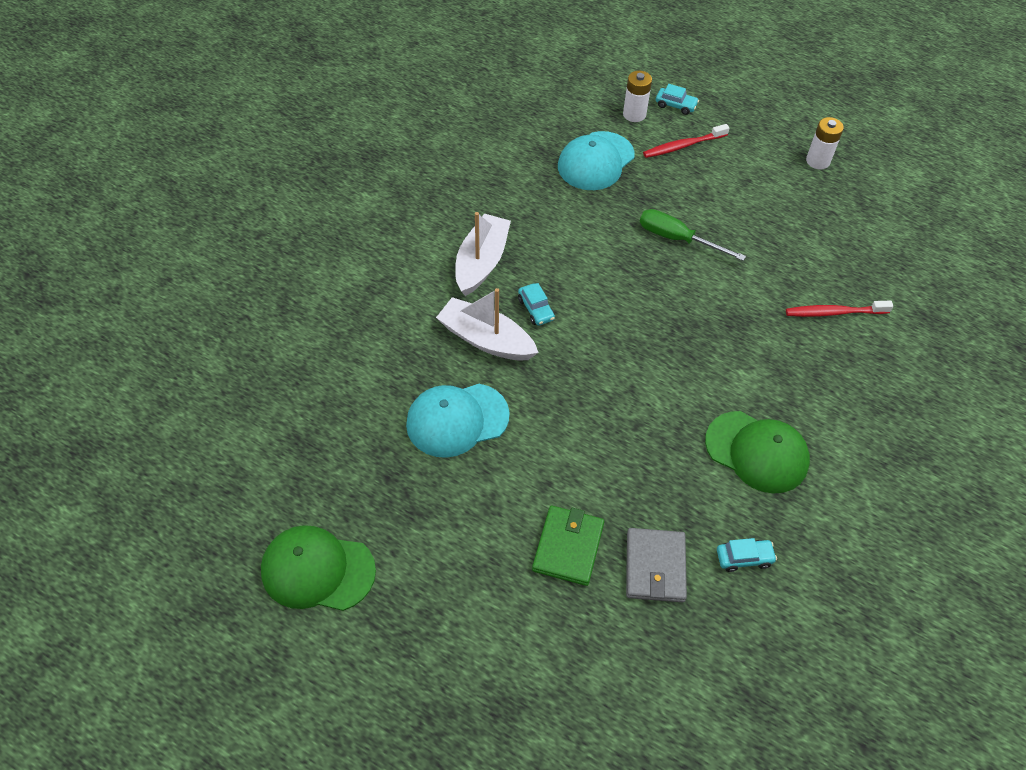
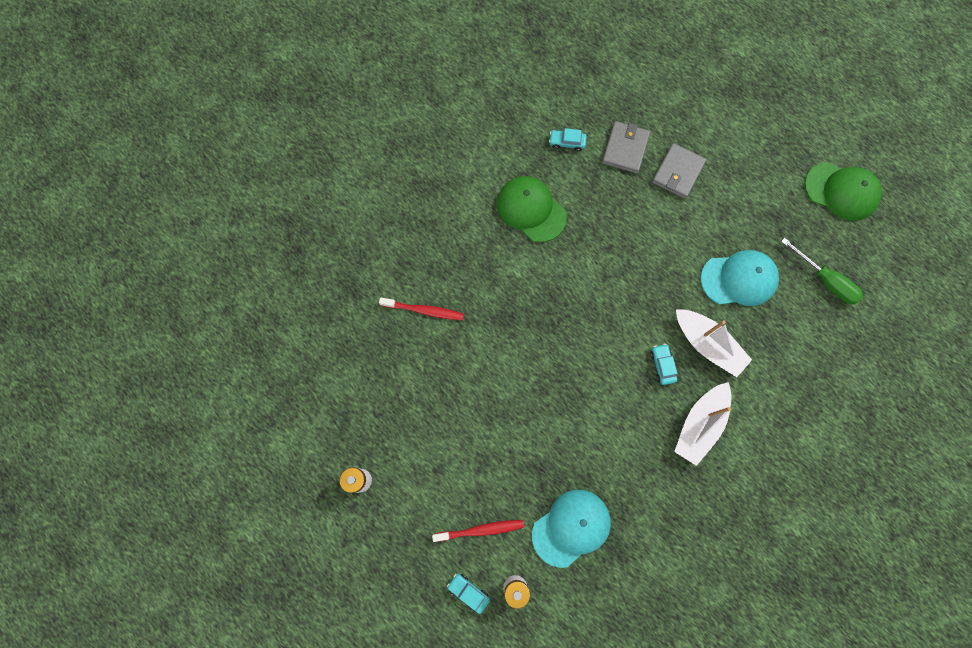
camera: 165 degrees left, 20 degrees up
green wallet [532,506,604,586] -> grey wallet [652,143,706,199]
green screwdriver [640,209,746,261] -> green screwdriver moved to [781,238,863,304]

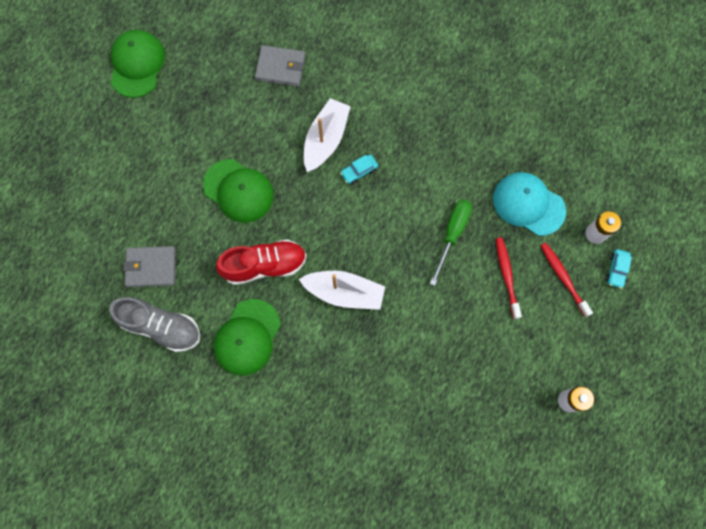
camera: 110 degrees left, 0 degrees up
red toothbrush [379,297,464,320] -> red toothbrush moved to [496,237,522,319]
turquoise car [549,128,587,151] -> grey shoe [109,297,200,352]
grey wallet [652,143,706,199] -> grey wallet moved to [255,45,306,87]
white boat [674,382,731,466] -> white boat moved to [299,271,385,310]
turquoise cap [701,250,779,306] -> none
green screwdriver [781,238,863,304] -> green screwdriver moved to [430,200,472,286]
none -> green cap [203,159,274,223]
none -> red shoe [216,239,307,285]

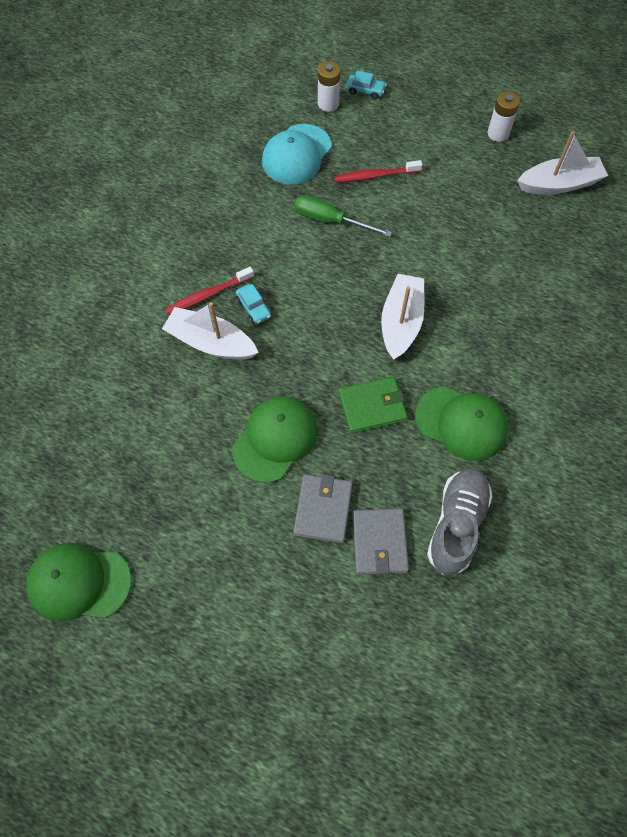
camera: 90 degrees left, 10 degrees down
red shoe [216,239,307,285] -> green wallet [338,377,408,434]
grey wallet [255,45,306,87] -> grey wallet moved to [293,474,353,543]
red toothbrush [540,243,593,317] -> red toothbrush moved to [165,267,254,315]
none -> white boat [517,131,608,194]

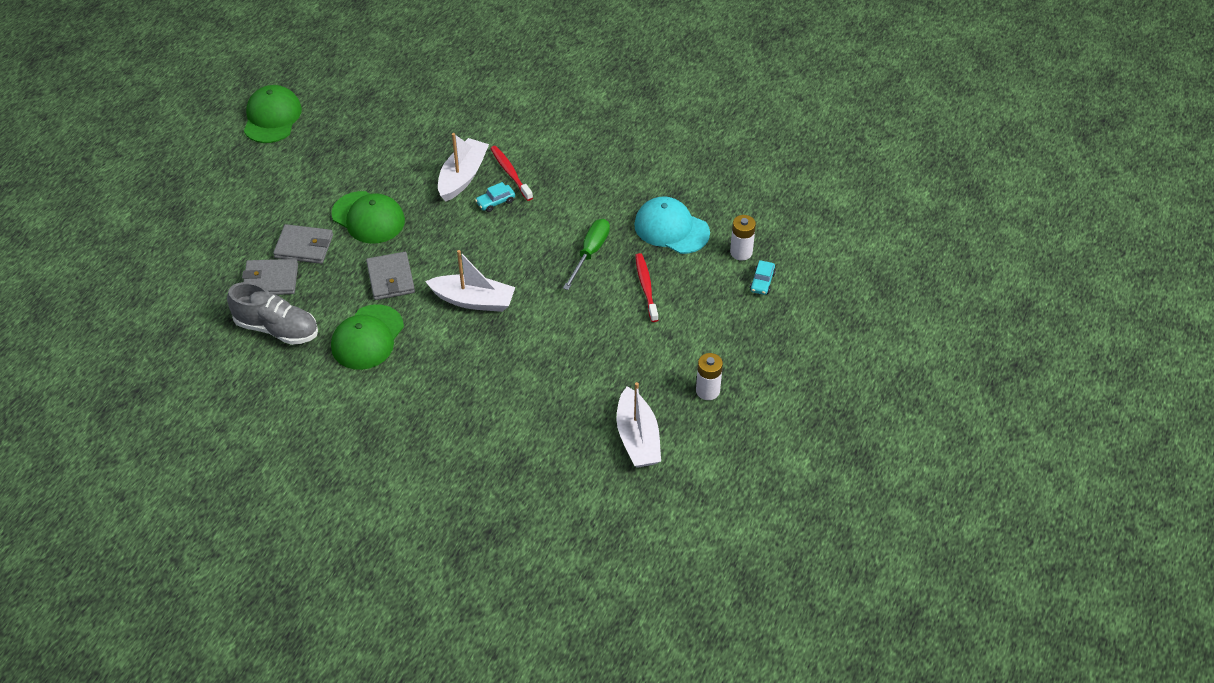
camera: 90 degrees right, 15 degrees down
green wallet [338,377,408,434] -> grey wallet [366,252,415,300]

